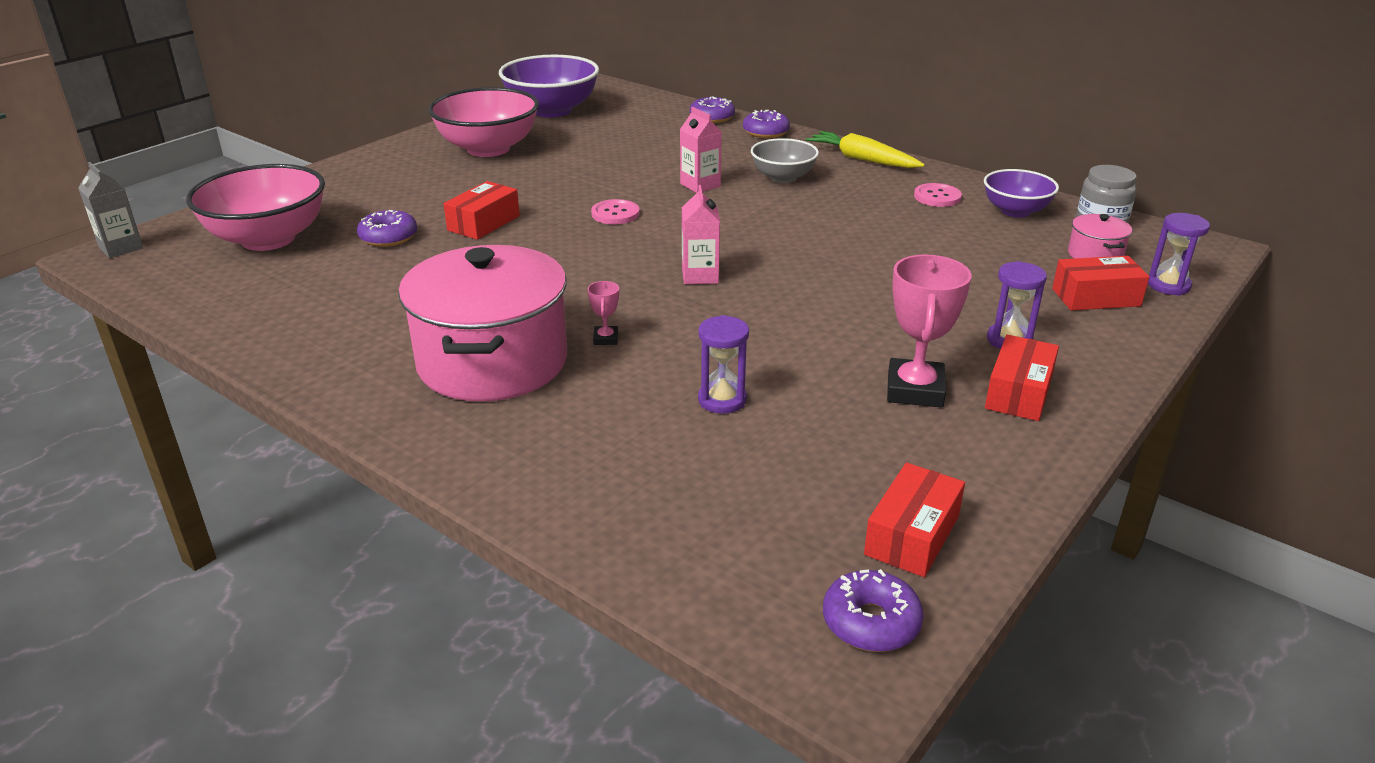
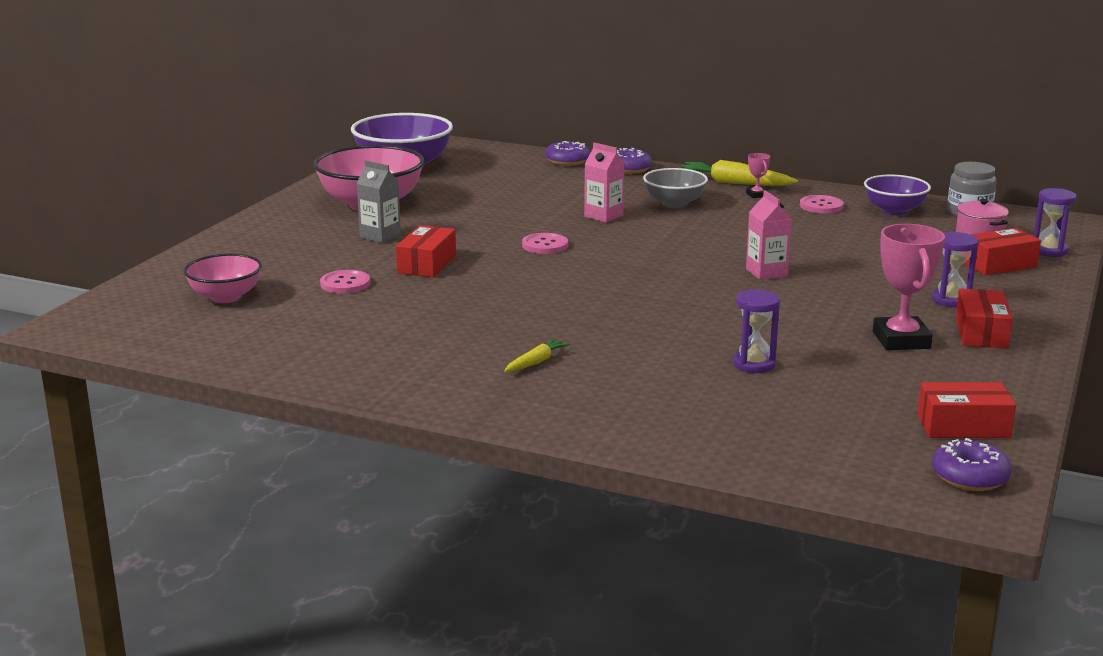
camera: 15 degrees left, 10 degrees down
grey carton [78,162,143,258] -> grey carton moved to [356,160,401,243]
pink bowl [186,164,325,251] -> pink bowl [184,253,262,303], size x0.59
purple donut [357,210,417,247] -> pink button [320,270,370,293]
pink pot [398,245,567,402] -> yellow carrot [504,339,570,372]
pink trophy [588,281,619,345] -> pink trophy moved to [746,153,770,198]
pink carton [682,185,720,284] -> pink carton moved to [746,190,792,280]
red box [864,463,965,577] -> red box turned 75 degrees clockwise [917,382,1016,438]

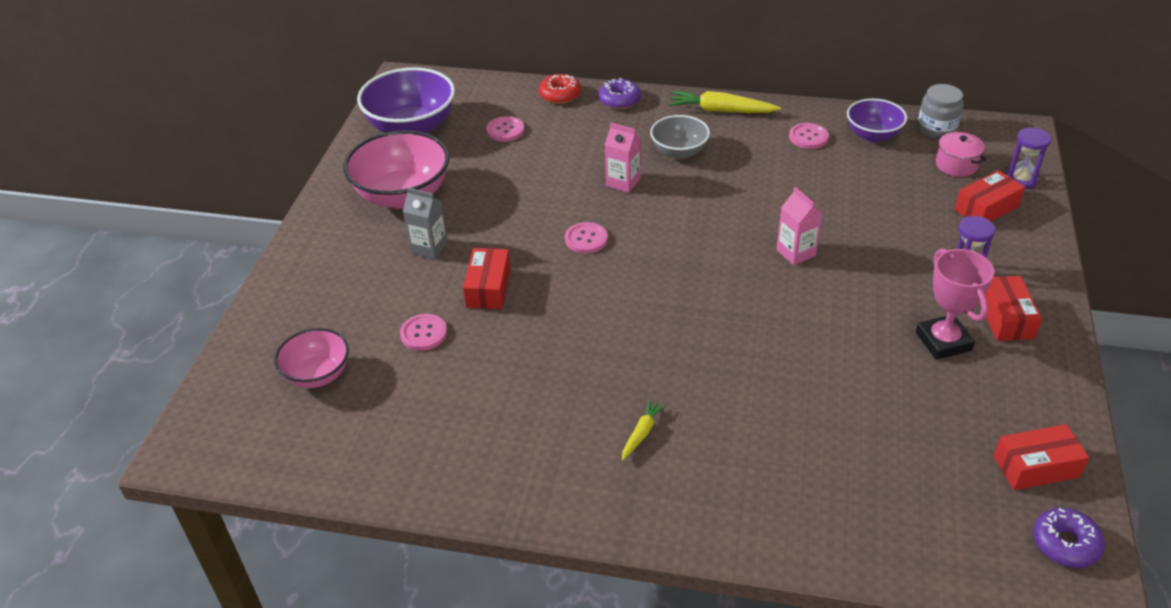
camera: 10 degrees left, 20 degrees up
purple donut [545,141,590,166] -> red donut [539,74,581,104]
purple hourglass [733,289,780,373] -> none
pink trophy [746,153,770,198] -> none
none -> pink button [486,116,524,142]

